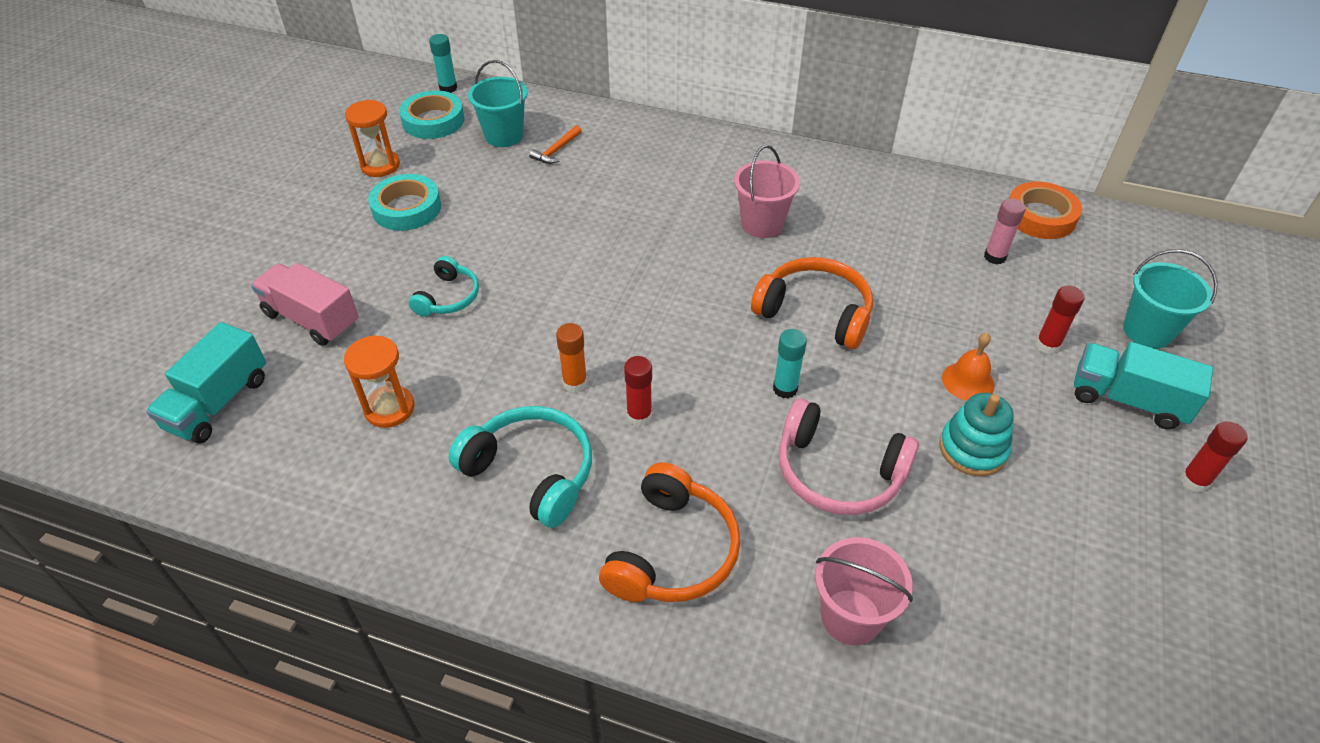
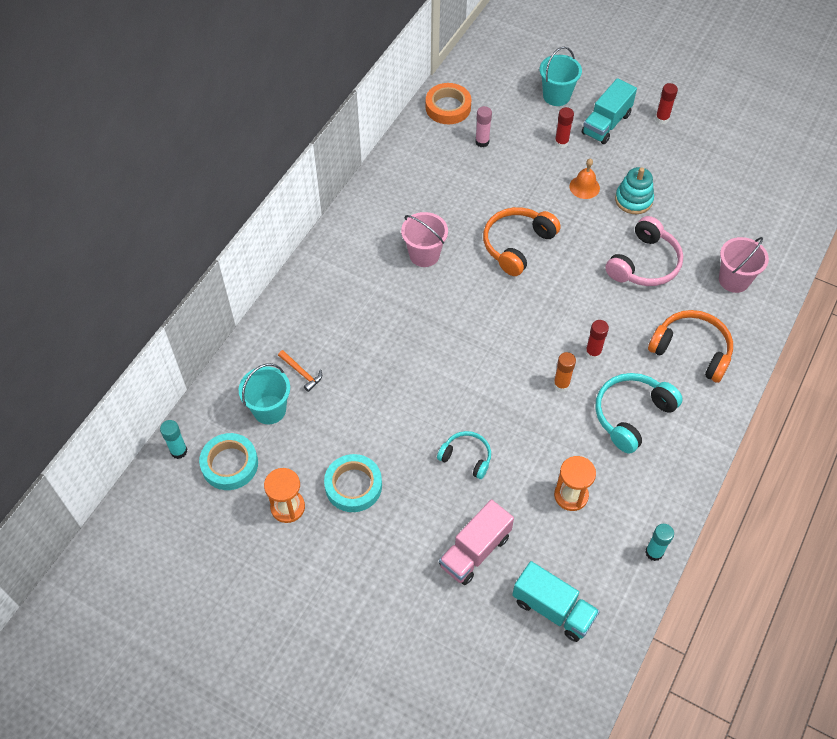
camera: 80 degrees left, 10 degrees up
turquoise glue stick [773,329,807,399] -> turquoise glue stick moved to [645,524,674,561]

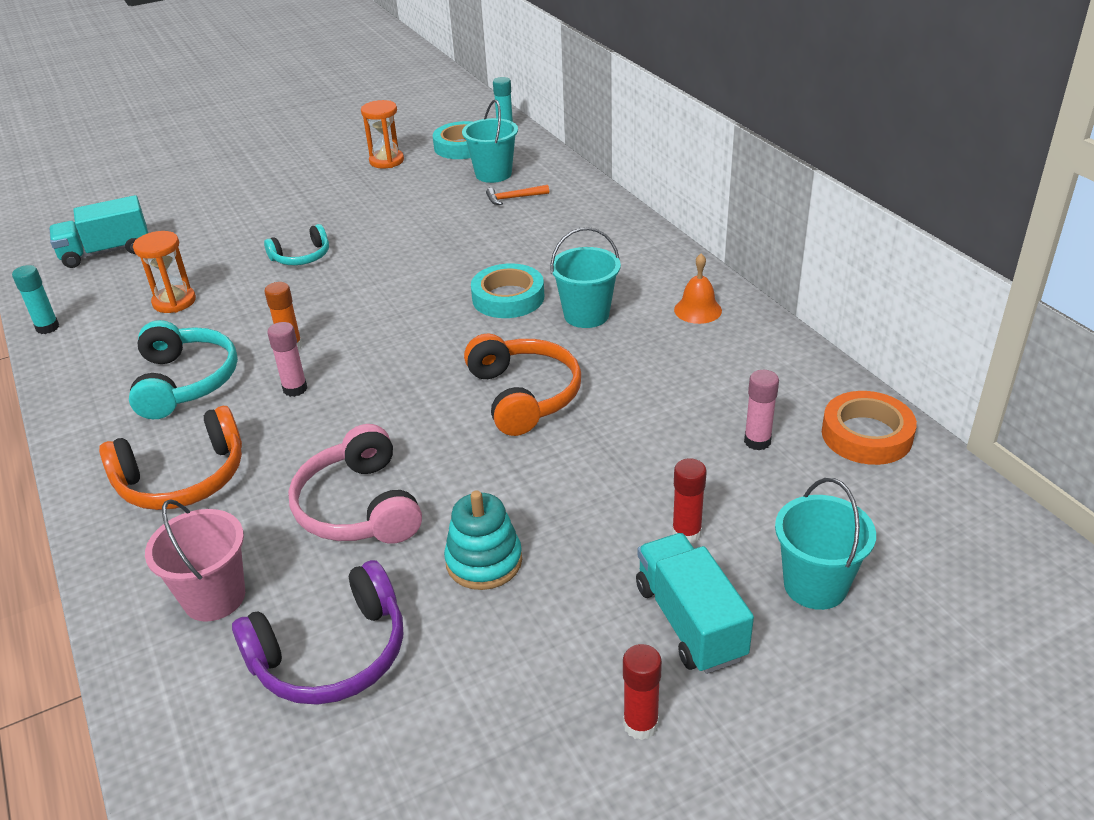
camera: 125 degrees right, 20 degrees down
turquoise tape [324,454,382,512] -> turquoise tape moved to [471,263,544,318]
pink bucket [401,212,448,267] -> turquoise bucket [550,227,621,328]
pink truck [439,499,514,585] -> none
orange bell [569,158,600,199] -> orange bell moved to [674,253,722,324]
red glue stick [585,320,609,360] -> pink glue stick [267,322,308,397]
none -> purple headphones [232,560,403,705]

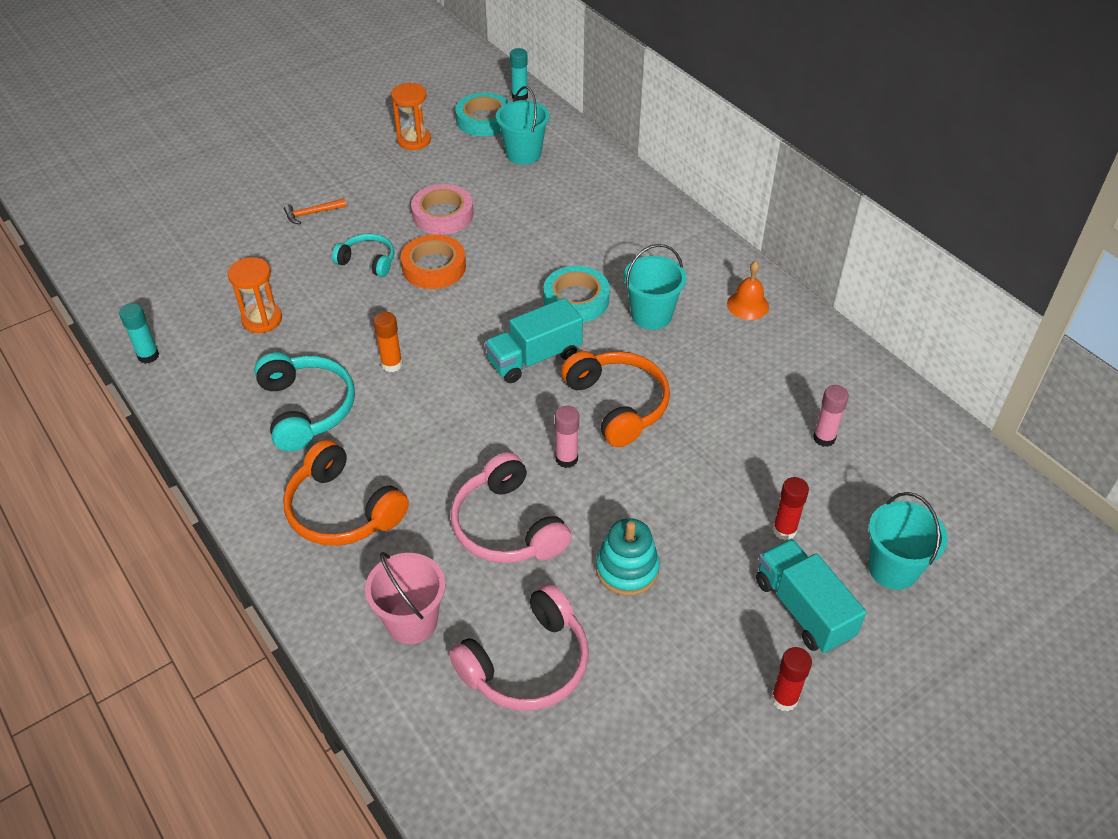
camera: 10 degrees left, 10 degrees up
turquoise truck [49,195,148,268] -> turquoise truck moved to [485,298,583,383]
orange headphones [99,406,242,510] -> orange headphones turned 75 degrees clockwise [283,440,409,546]
purple headphones [232,560,403,705] -> pink headphones [449,583,589,711]
turquoise headphones [264,224,329,265] -> turquoise headphones turned 120 degrees counterclockwise [332,234,394,277]
pink glue stick [267,322,308,397] -> pink glue stick moved to [555,406,579,468]
orange hammer [486,185,549,205] -> orange hammer moved to [284,198,347,224]
orange tape [822,391,917,465] -> orange tape moved to [400,234,466,289]
none -> pink tape [411,184,473,235]

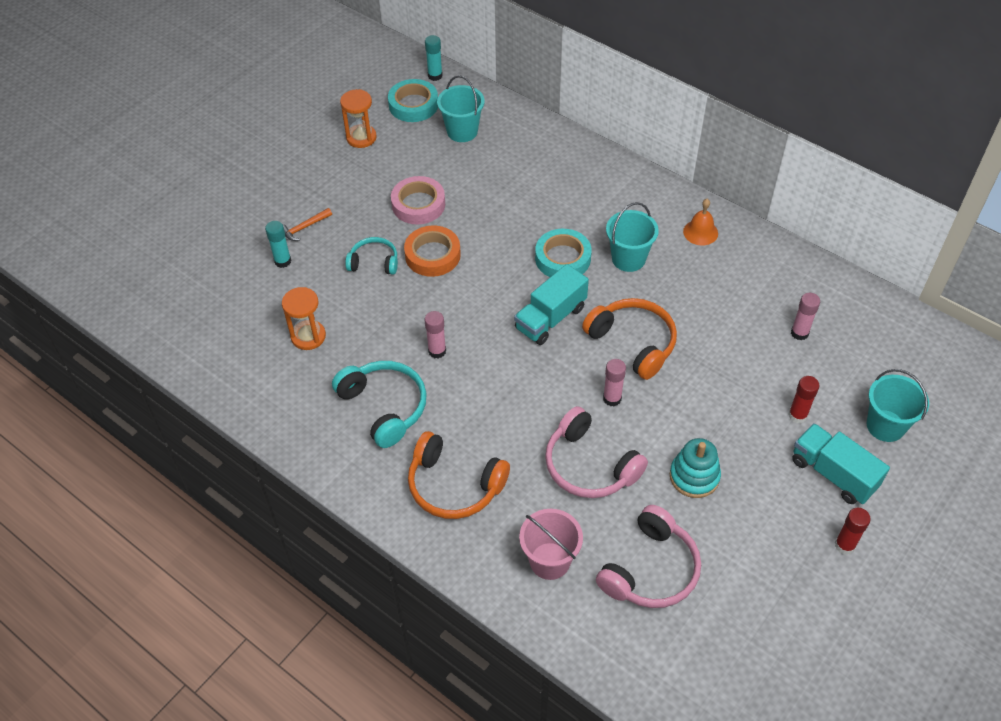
camera: 15 degrees left, 5 degrees up
turquoise glue stick [119,303,159,364] -> turquoise glue stick moved to [265,221,291,268]
orange glue stick [373,312,403,372] -> pink glue stick [425,311,446,358]

